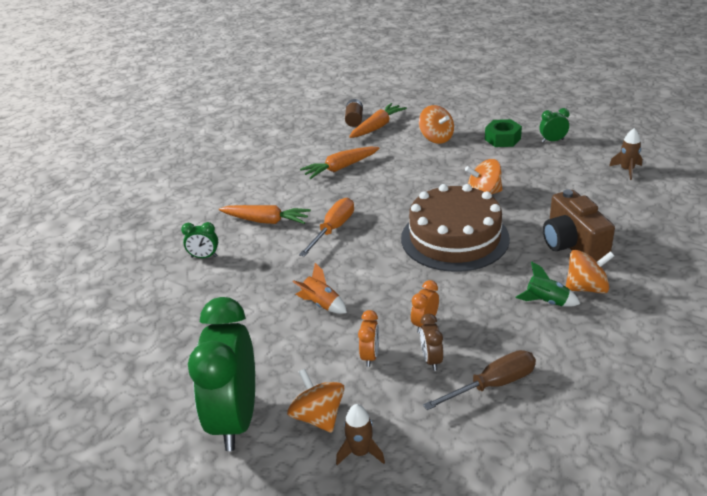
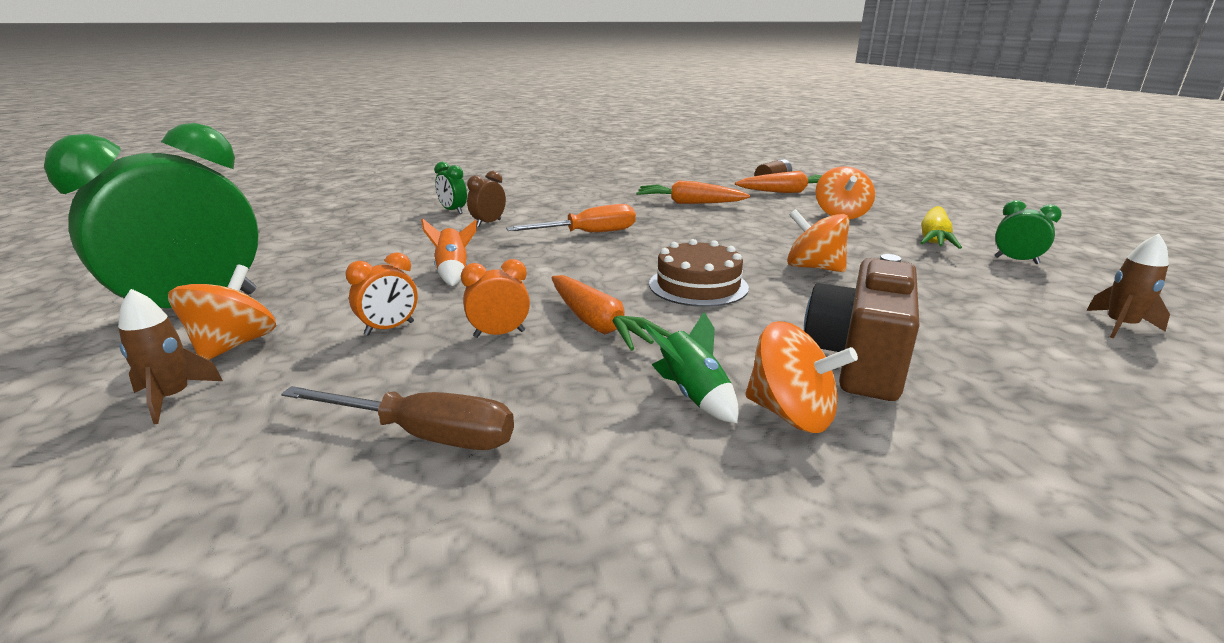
camera: 40 degrees right, 10 degrees down
orange carrot [219,205,311,224] -> orange carrot moved to [551,275,672,351]
brown cake [401,184,510,272] -> brown cake [649,239,749,307], size x0.57
brown clock [420,314,443,371] -> brown clock moved to [467,171,506,227]
green nut [485,119,522,147] -> yellow carrot [921,206,962,249]

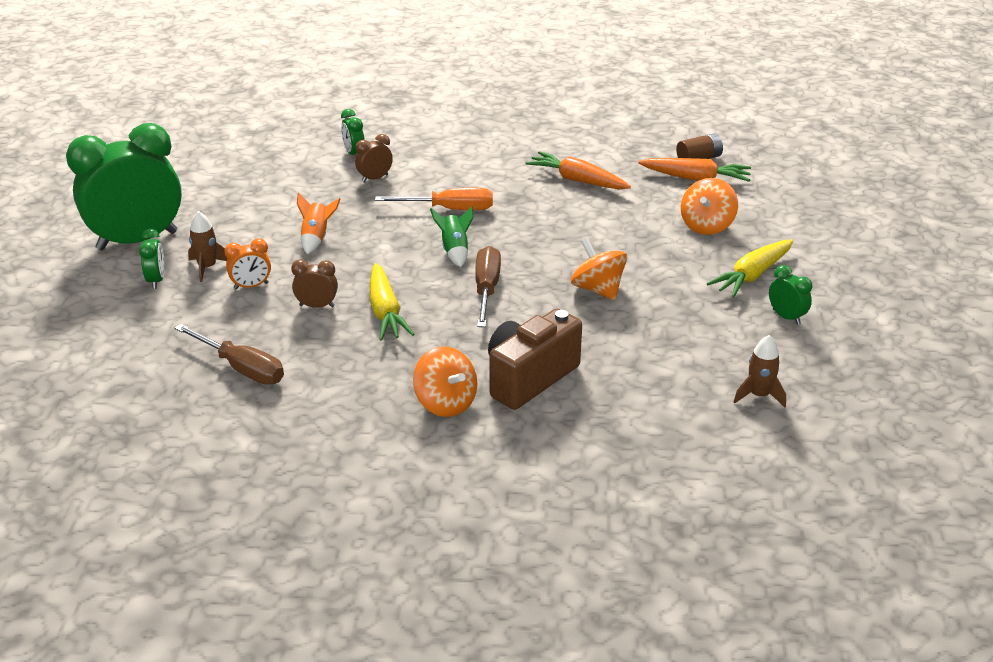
camera: 20 degrees right, 10 degrees up
brown rocket [118,289,223,424] -> brown rocket moved to [188,211,228,282]
orange spinning top [168,265,276,360] -> green clock [139,229,165,289]
orange clock [461,259,530,338] -> brown clock [291,259,338,308]
orange carrot [551,275,672,351] -> yellow carrot [370,263,414,341]
green rocket [643,312,739,423] -> green rocket moved to [430,207,473,267]
brown cake [649,239,749,307] -> brown screwdriver [475,246,501,327]

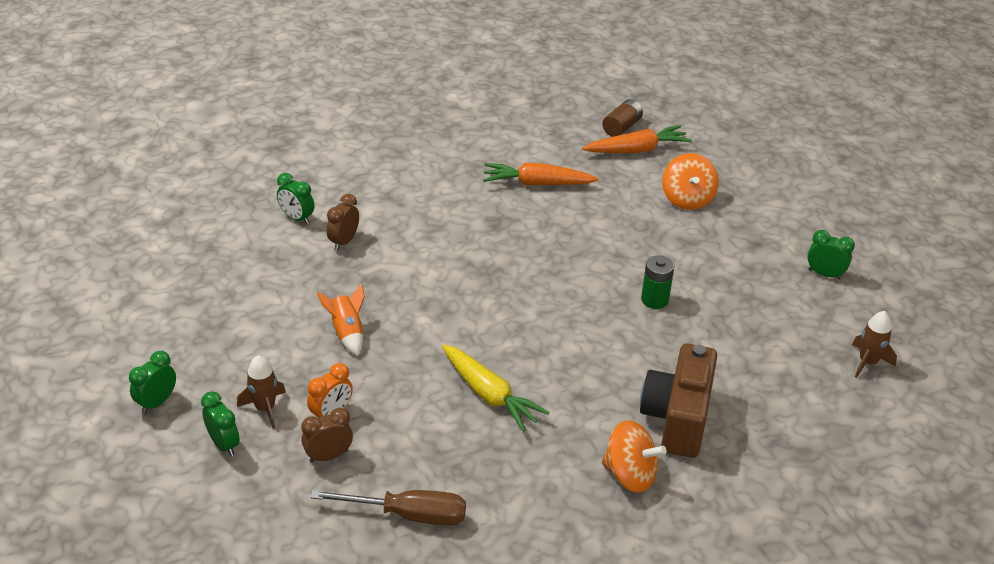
camera: 30 degrees left, 5 degrees up
green clock [66,123,182,250] -> green clock [129,351,176,414], size x0.41
brown clock [291,259,338,308] -> brown clock moved to [301,408,353,463]
orange screwdriver [375,188,493,210] -> none
green rocket [430,207,473,267] -> none
brown screwdriver [475,246,501,327] -> none
orange spinning top [571,238,627,300] -> green battery [641,255,674,309]
yellow carrot [707,239,793,297] -> none

